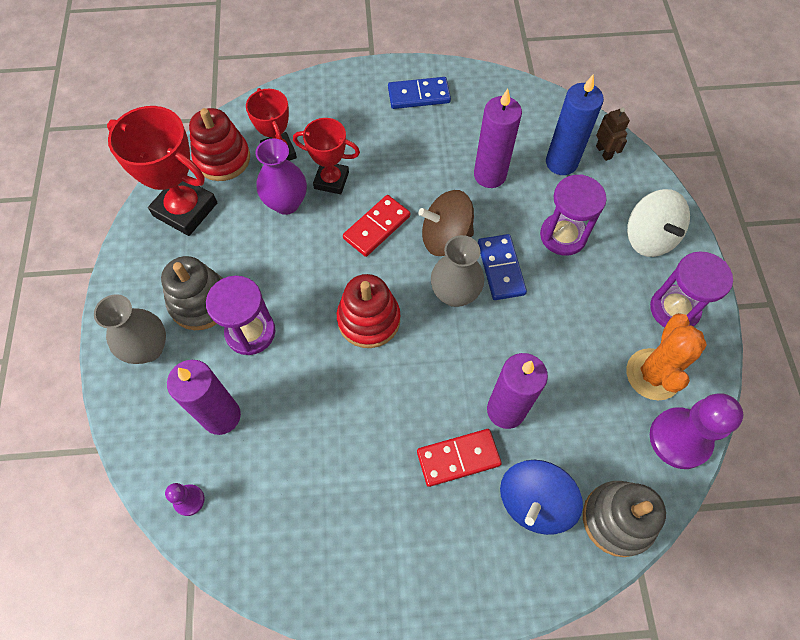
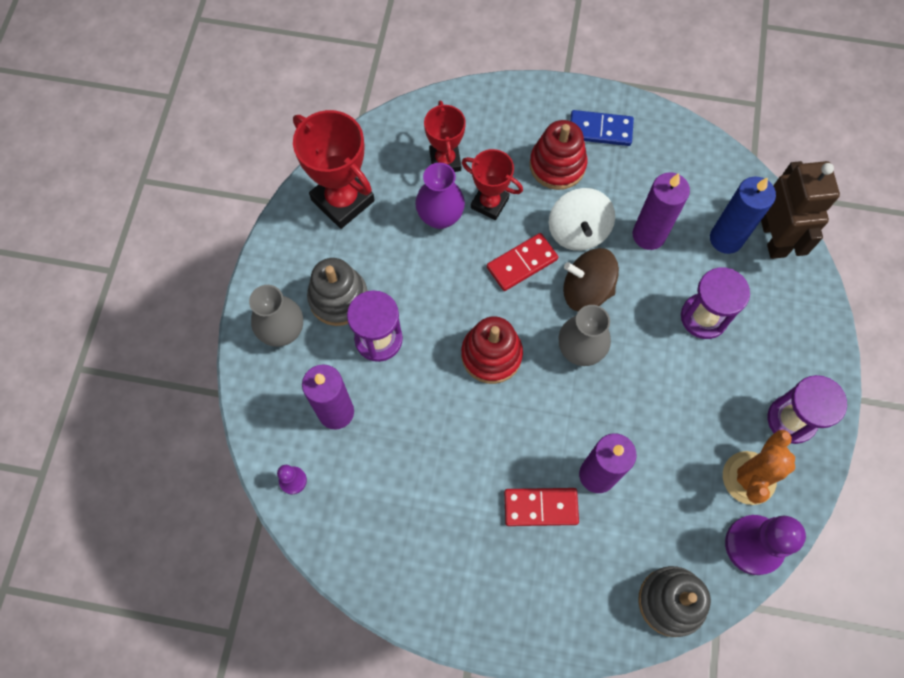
camera: 15 degrees right, 5 degrees up
red stacking toy [189,108,250,181] -> red stacking toy moved to [530,120,587,190]
blue domino [478,234,527,300] -> none
blue spinning top [500,460,583,535] -> none
brown robot [596,107,630,161] -> brown robot [761,161,840,259], size x2.13
white spinning top [627,189,690,257] -> white spinning top moved to [549,188,615,251]

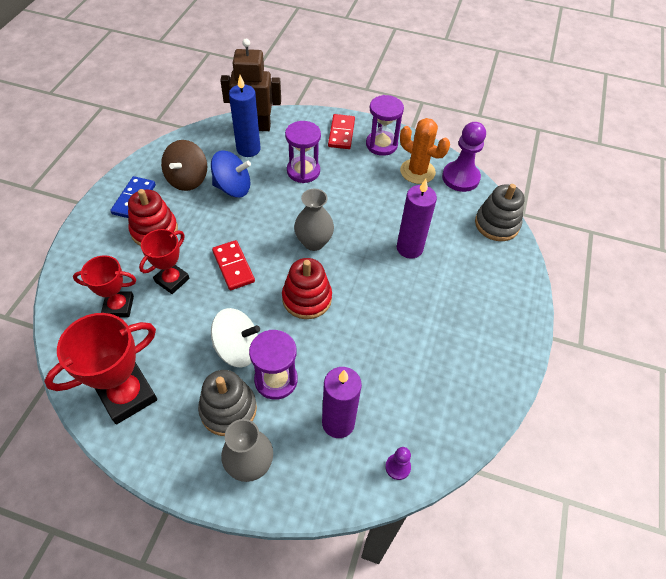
camera: 85 degrees left, 15 degrees down
purple vase [415,163,465,229] -> none
red domino [504,488,579,526] -> red domino moved to [328,114,355,149]
white spinning top [549,188,615,251] -> white spinning top moved to [211,308,260,368]
brown spinning top [563,248,619,311] -> brown spinning top moved to [161,140,207,191]
purple candle [633,172,690,250] -> blue spinning top [211,150,251,198]

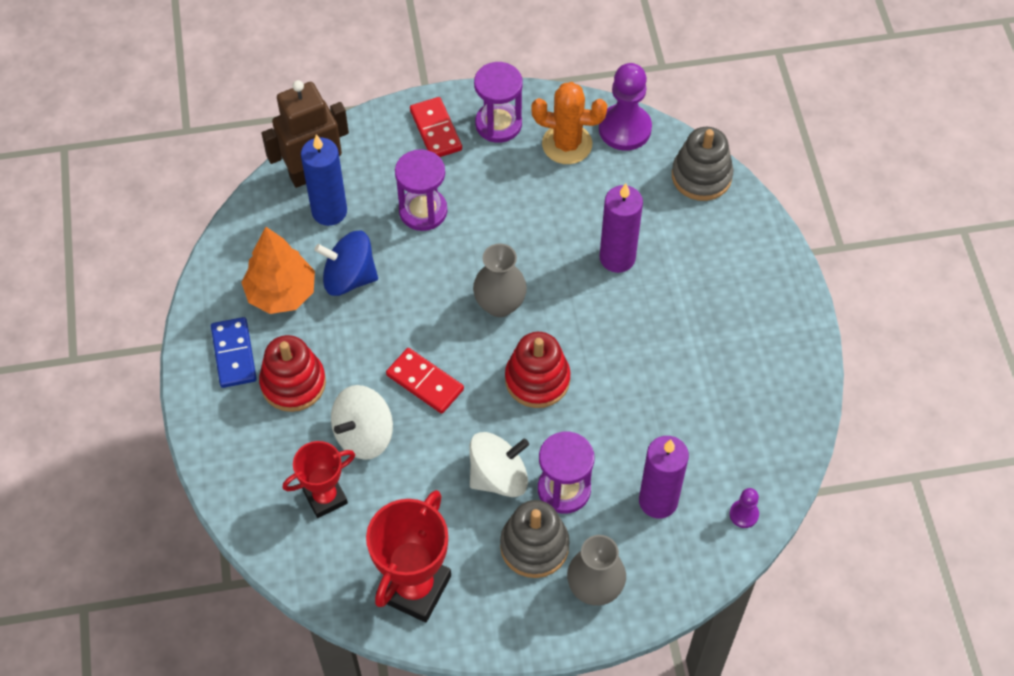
camera: 25 degrees left, 5 degrees up
red trophy [139,229,190,294] -> white spinning top [331,385,393,460]
brown spinning top [161,140,207,191] -> orange tree [241,227,315,314]
blue spinning top [211,150,251,198] -> blue spinning top turned 150 degrees counterclockwise [315,231,378,296]

